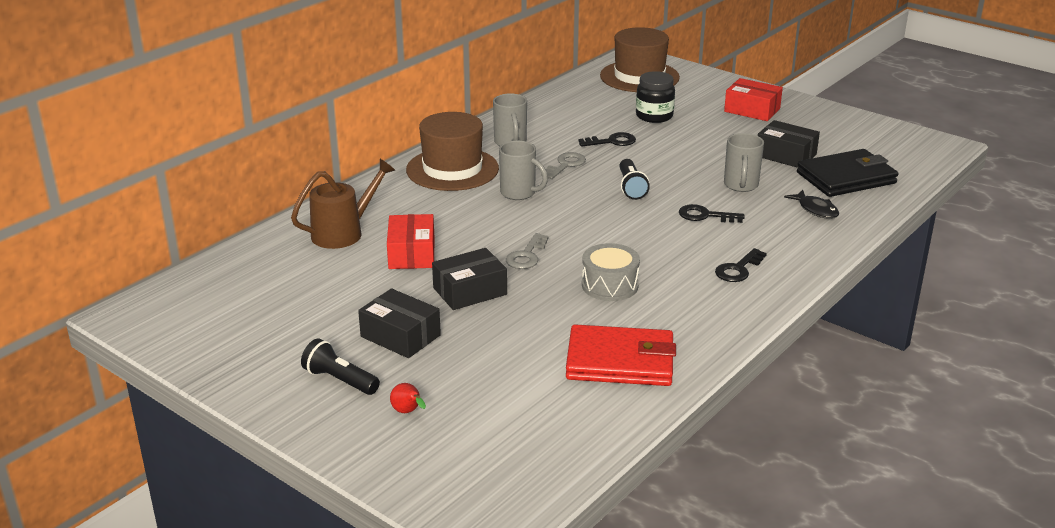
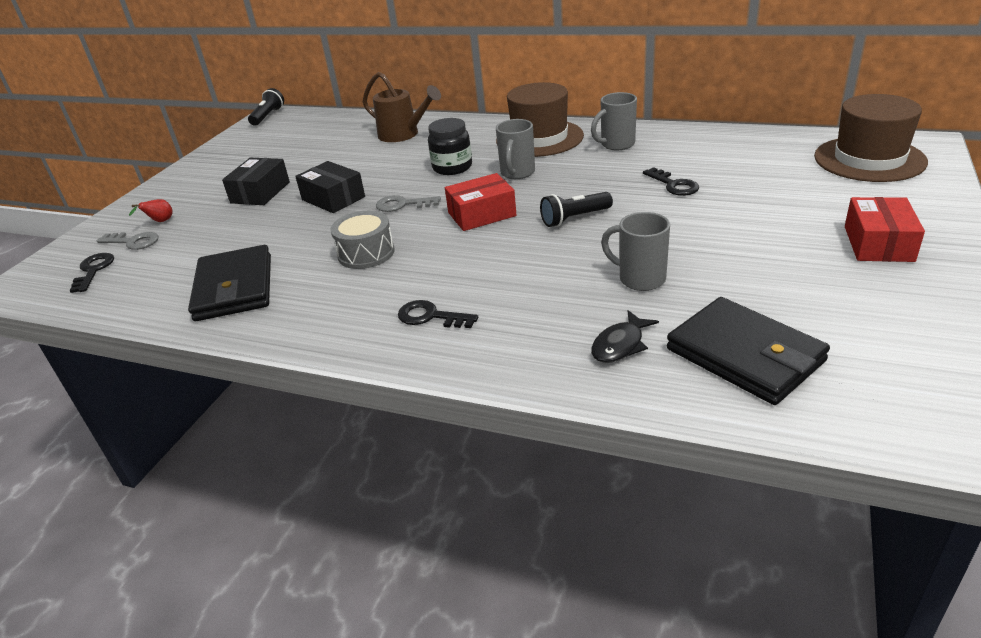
camera: 75 degrees right, 5 degrees up
black flashlight [301,339,380,395] -> black flashlight moved to [248,88,284,126]
red box [387,214,435,269] -> red box moved to [445,173,516,231]
grey key [541,152,586,179] -> grey key moved to [96,232,158,250]
red wallet [566,324,676,386] -> black wallet [188,245,271,321]
black jar [636,71,675,123] -> black jar moved to [428,118,472,175]
black key [679,204,745,223] -> black key moved to [69,253,114,293]
grey mug [724,133,764,192] -> grey mug turned 45 degrees clockwise [601,212,670,291]
black box [758,120,820,168] -> none

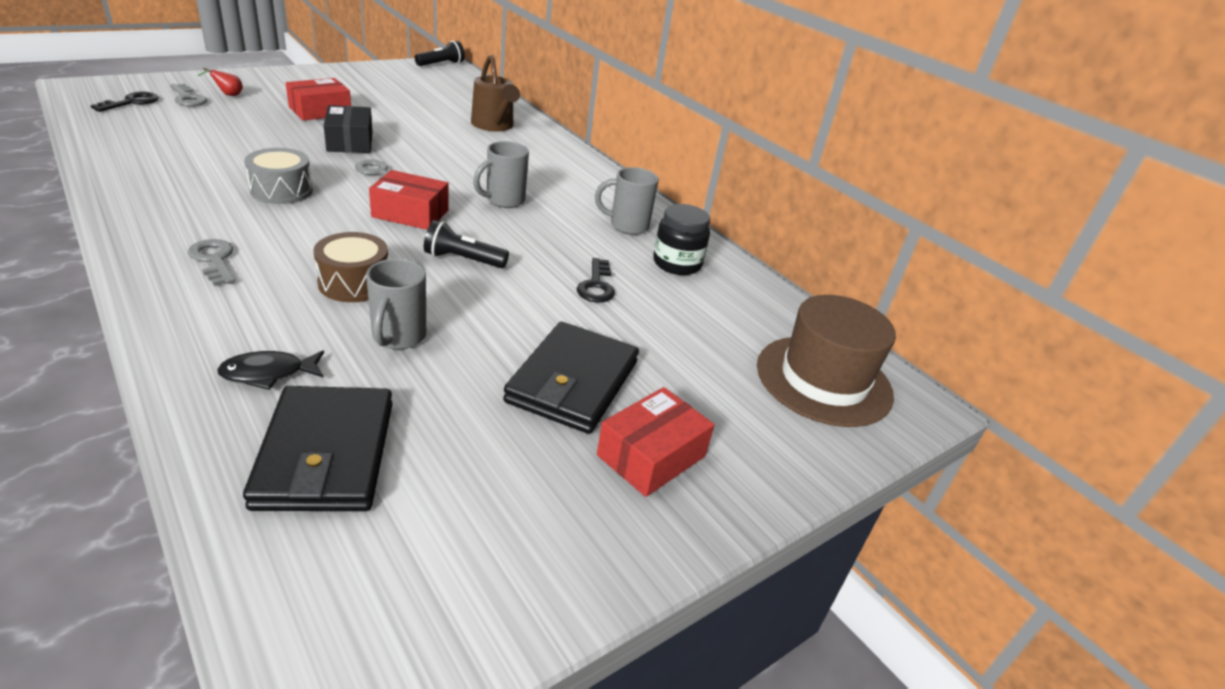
camera: 25 degrees right, 0 degrees up
black wallet [188,245,271,321] -> black wallet moved to [503,322,639,434]
black box [222,158,290,205] -> red box [286,78,351,121]
black key [398,300,478,328] -> grey key [188,239,235,286]
black jar [428,118,472,175] -> black jar moved to [653,204,710,275]
brown hat [496,82,584,157] -> none
grey mug [601,212,670,291] -> grey mug turned 150 degrees counterclockwise [366,259,426,349]
none -> brown drum [313,232,388,302]

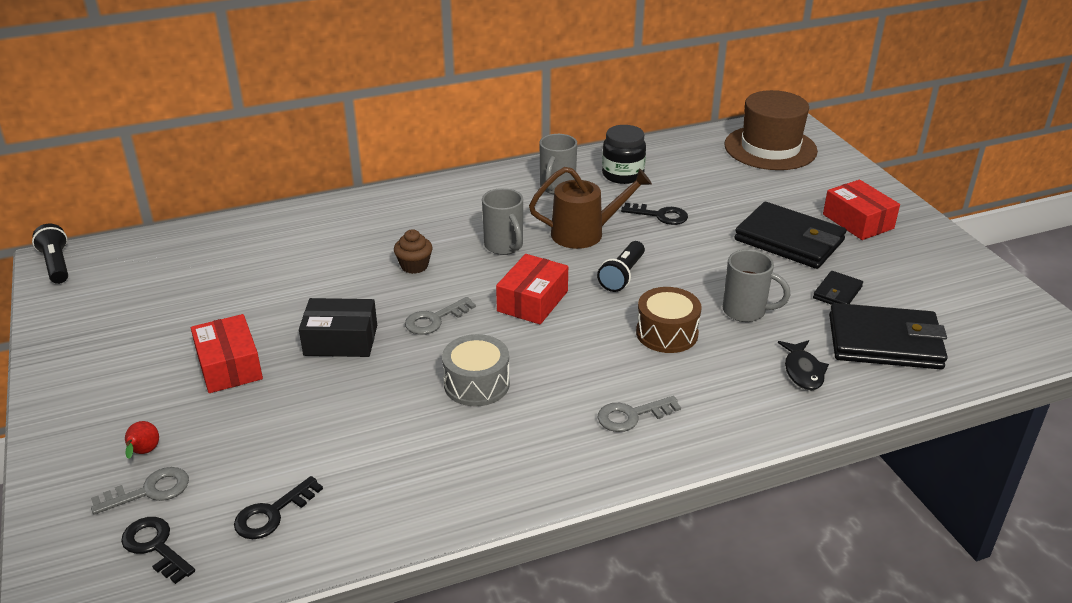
camera: 70 degrees left, 0 degrees up
brown watering can [471,54,520,131] -> brown watering can moved to [529,167,652,249]
none -> black key [234,476,323,539]
none -> brown cupcake [394,229,432,274]
none -> black wallet [813,271,863,305]

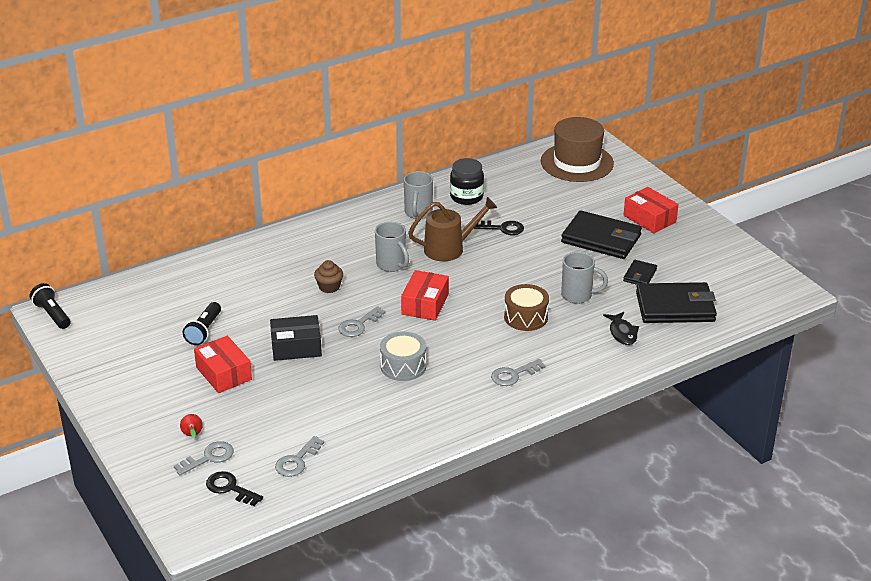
camera: 10 degrees left, 0 degrees up
black key [234,476,323,539] -> grey key [275,436,324,477]
black flashlight [597,241,645,292] -> black flashlight moved to [183,302,221,345]

